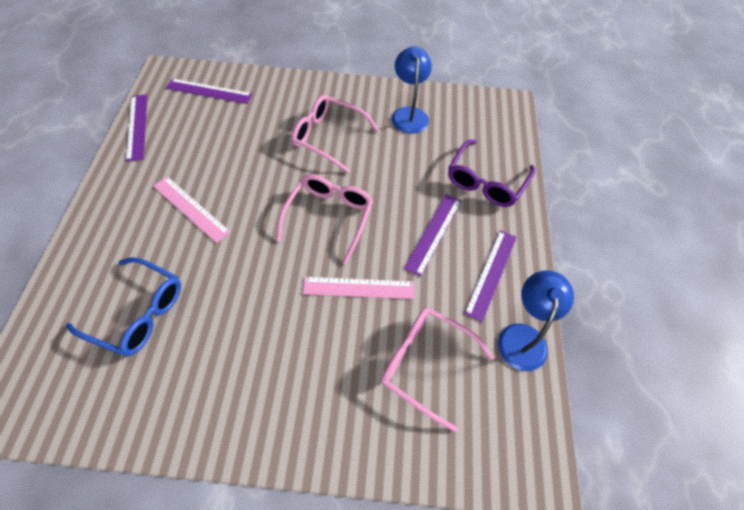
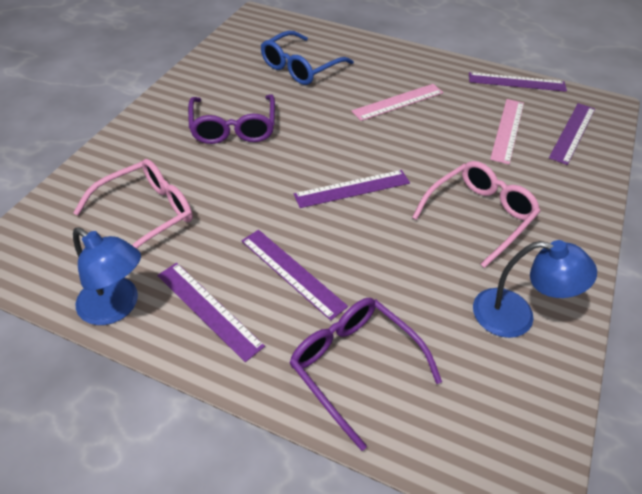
camera: 110 degrees right, 10 degrees down
pink glasses [276,174,373,264] -> purple ruler [294,170,410,208]
pink ruler [303,277,415,299] -> pink ruler moved to [490,99,524,164]
none -> purple glasses [188,94,275,144]

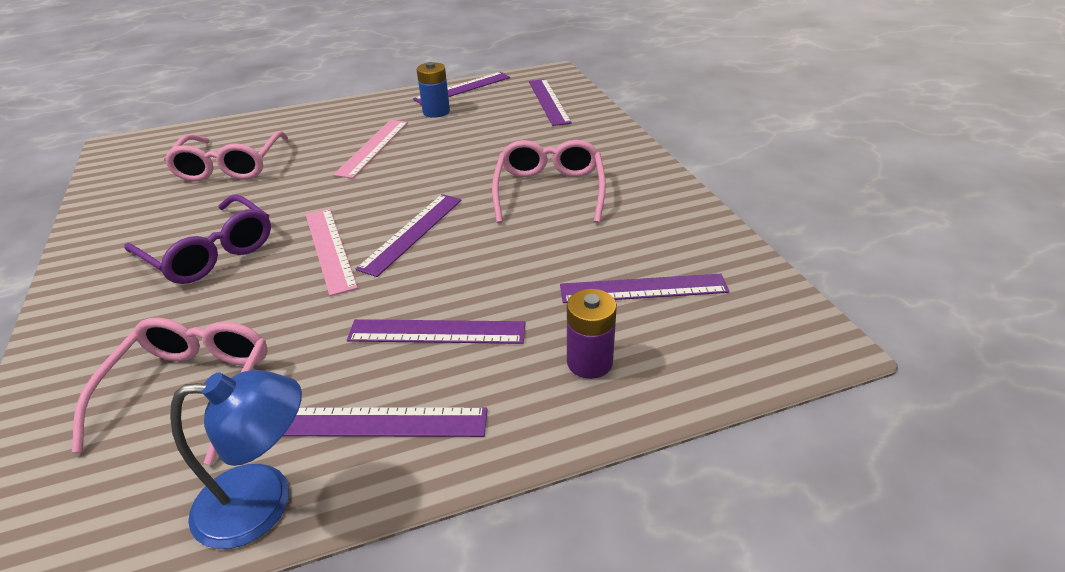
camera: 40 degrees left, 10 degrees down
blue glasses [261,31,354,85] -> pink glasses [164,131,288,182]
purple glasses [289,298,442,451] -> purple battery [567,289,617,379]
blue lamp [473,240,597,338] -> none
pink ruler [490,99,524,164] -> pink ruler moved to [306,208,358,296]
none -> blue battery [417,62,450,118]
none -> purple ruler [560,274,729,303]

